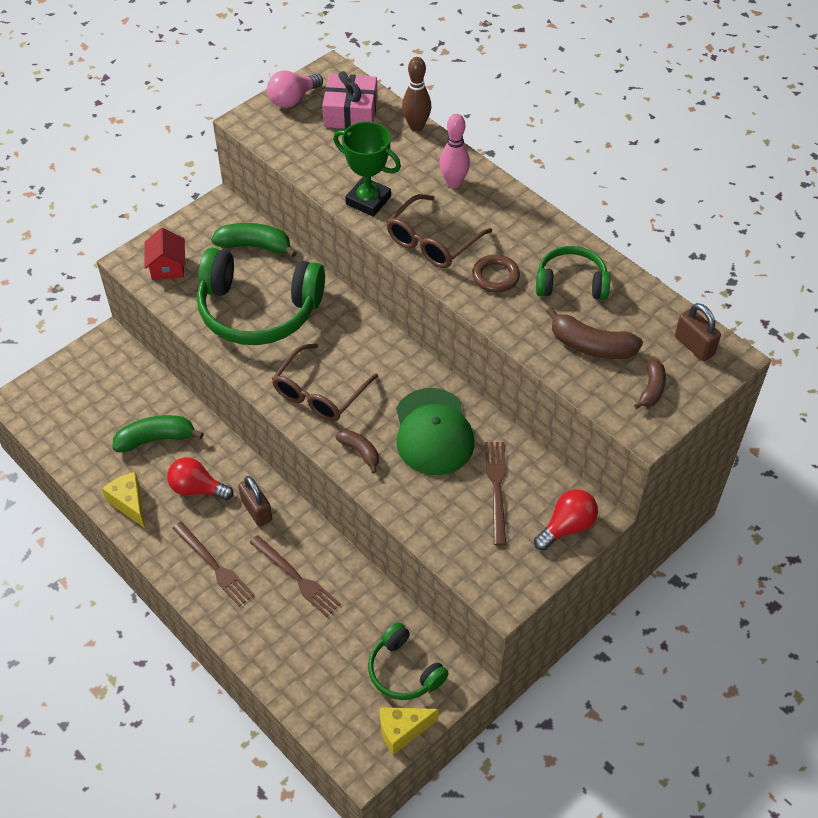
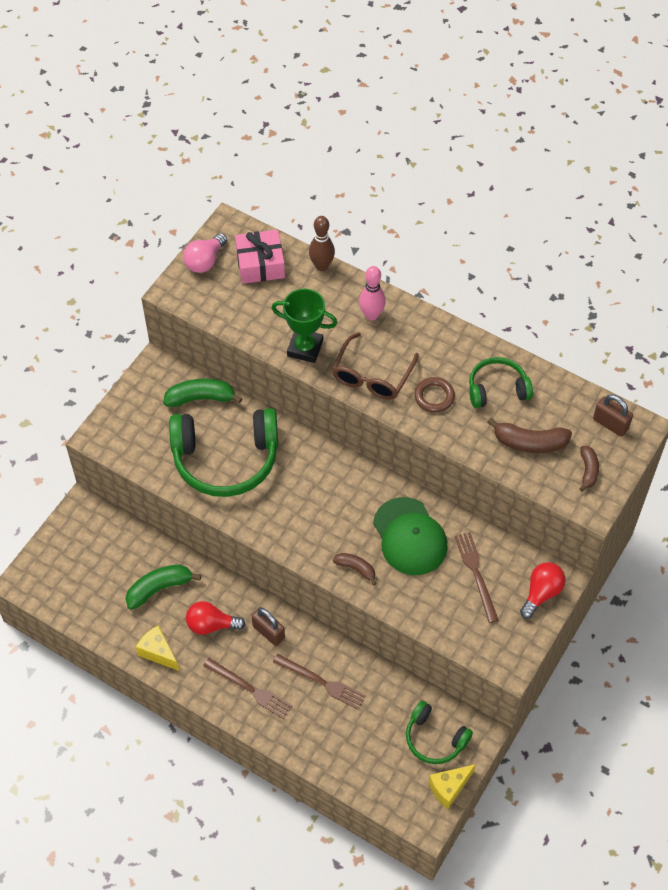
camera: 15 degrees left, 5 degrees up
red house [144,228,185,280] -> none
brown glasses [272,344,378,421] -> none

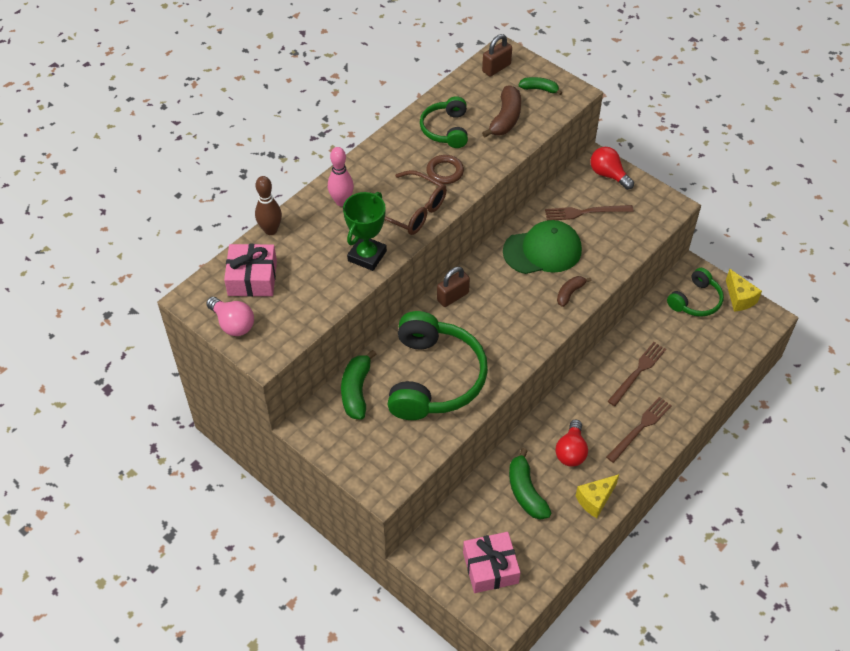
camera: 80 degrees left, 5 degrees down
brown padlock [251,607,285,646] -> brown padlock moved to [437,267,470,307]
brown banana [580,446,599,492] -> green banana [519,77,562,95]
none -> pink gift [463,532,520,593]

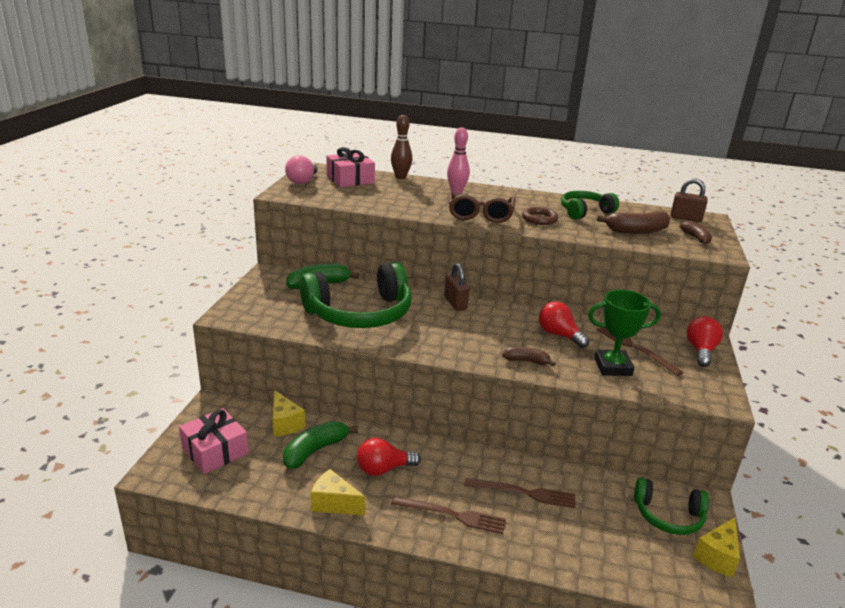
camera: 60 degrees right, 25 degrees down
green trophy [343,192,387,271] -> green trophy moved to [588,290,661,376]
brown padlock [437,267,470,307] -> brown padlock turned 45 degrees clockwise [444,263,469,311]
green cap [503,220,582,274] -> red light bulb [539,301,589,348]
green banana [519,77,562,95] -> brown banana [680,221,712,245]
none -> yellow cheese [273,390,305,436]

